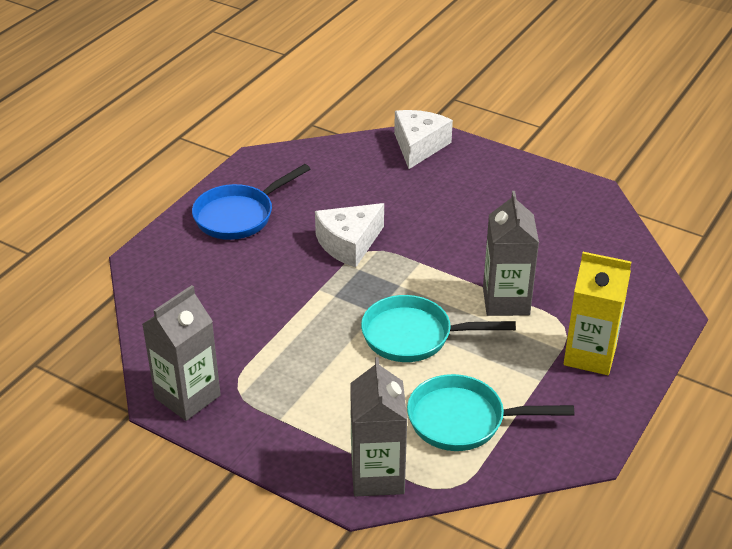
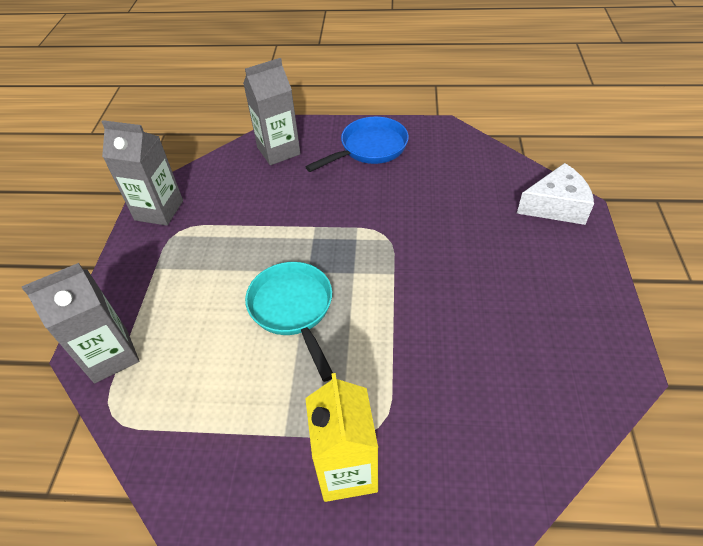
camera: 65 degrees right, 10 degrees up
blue pan [192,164,310,240] -> blue pan turned 120 degrees clockwise [305,116,409,172]
white cheese [315,203,384,268] -> none
turquoise pan [407,374,574,451] -> none
grey carton [483,191,539,316] -> grey carton moved to [243,58,301,165]

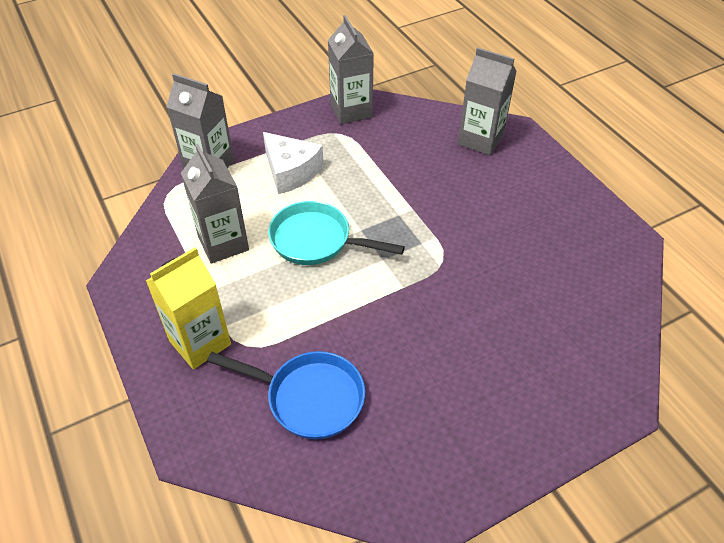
camera: 55 degrees right, 0 degrees up
turquoise pan [245,262,333,382] -> turquoise pan turned 105 degrees counterclockwise [268,201,405,265]
blue pan [305,116,409,172] -> blue pan moved to [207,351,365,440]
white cheese [517,163,594,225] -> white cheese moved to [263,132,324,194]
none -> grey carton [181,144,249,264]

